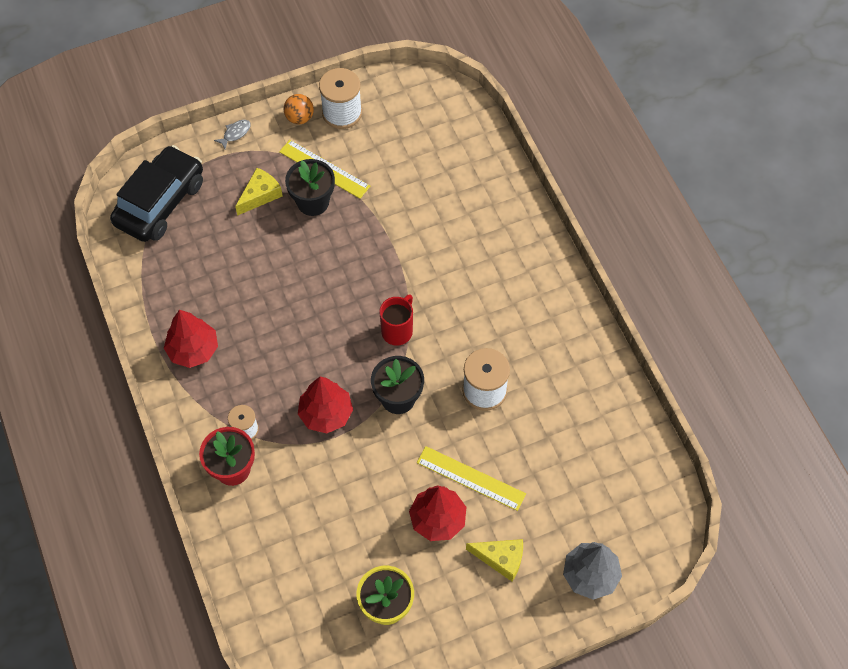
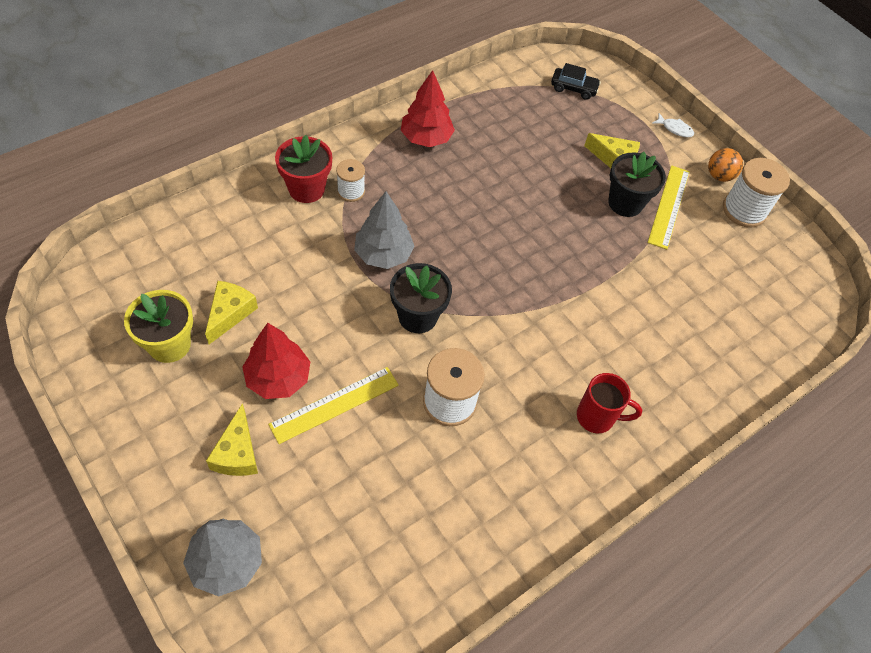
camera: 70 degrees right, 5 degrees down
black car [110,145,203,242] -> black car [551,63,601,100], size x0.46
grey fish [214,120,251,149] -> white fish [652,113,694,137]
red tree [298,377,353,434] -> grey tree [354,191,415,269]
red mug [379,295,413,346] -> red mug moved to [577,373,642,433]
yellow ruler [417,446,526,511] -> yellow ruler turned 45 degrees clockwise [268,367,399,444]
none -> yellow cheese [205,281,258,344]

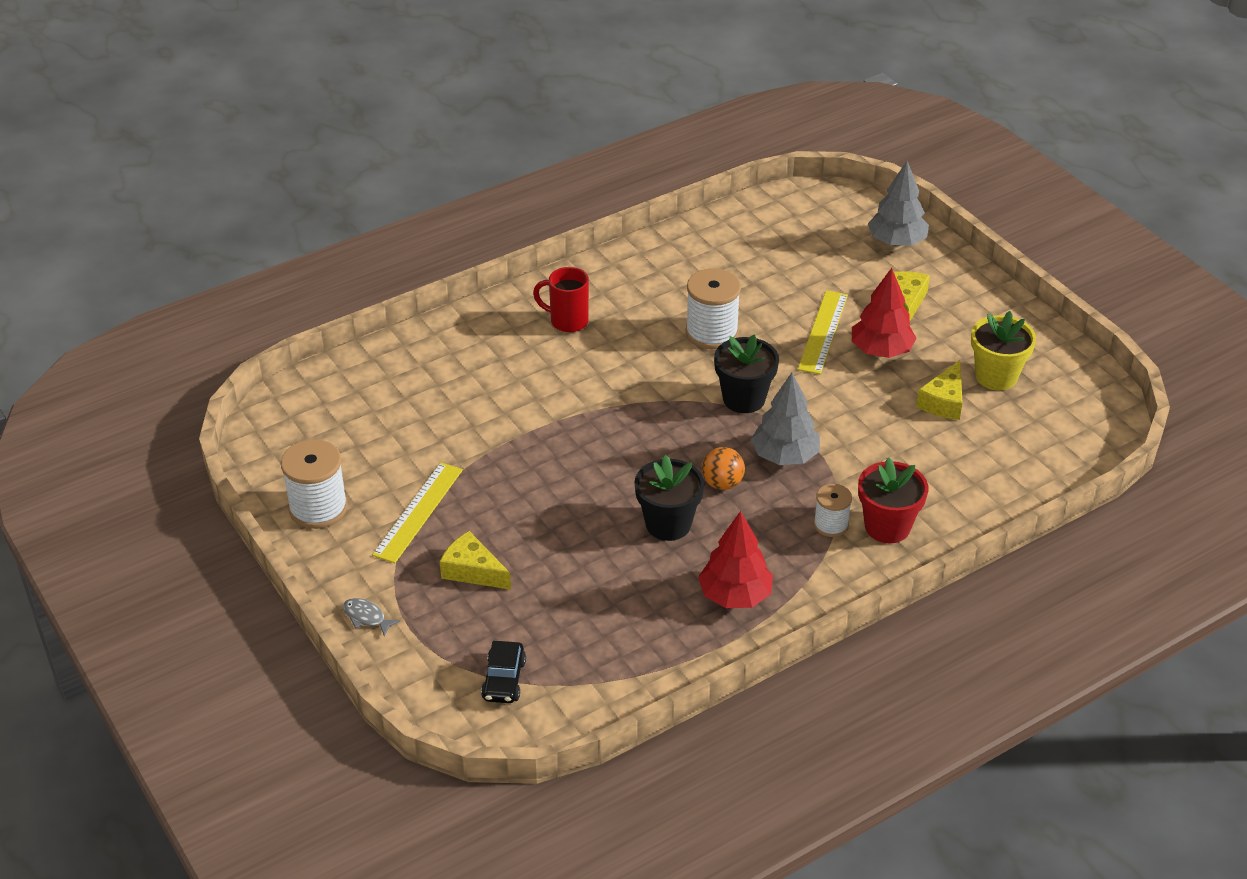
camera: 170 degrees left, 15 degrees down
yellow ruler [268,367,399,444] -> yellow ruler turned 45 degrees counterclockwise [798,290,848,375]
black car [551,63,601,100] -> black car turned 105 degrees counterclockwise [481,641,526,703]
black flower pot [608,152,666,217] -> black flower pot moved to [635,455,704,541]
white fish [652,113,694,137] -> grey fish [343,598,400,637]
orange ball [708,148,743,182] -> orange ball moved to [702,447,745,490]

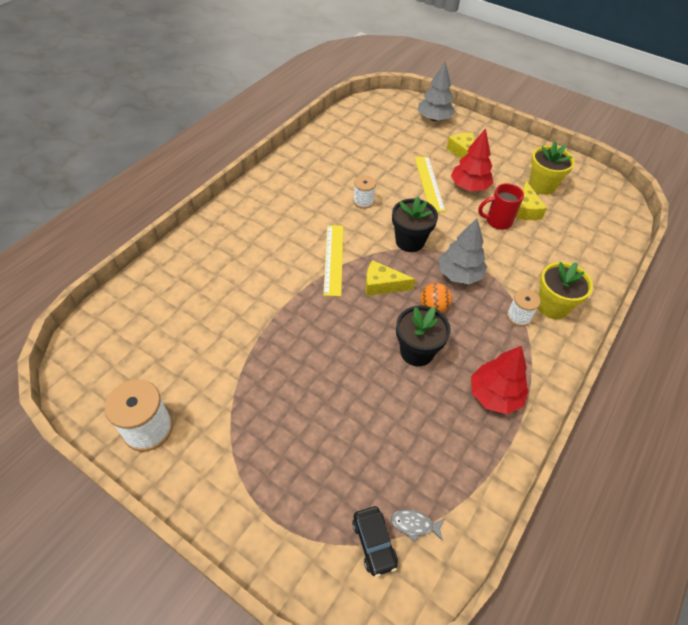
camera: 25 degrees left, 10 degrees up
grey fish [343,598,400,637] -> grey fish moved to [391,509,444,542]
yellow ruler [372,462,463,563] -> yellow ruler moved to [323,225,343,297]
yellow cheese [440,531,511,590] -> yellow cheese moved to [366,260,415,296]
red mug [533,267,589,332] -> red mug moved to [478,183,524,230]
white spool [686,268,741,349] -> white spool [353,175,376,209], size x0.60
red flower pot [858,457,929,543] -> yellow flower pot [538,262,593,319]

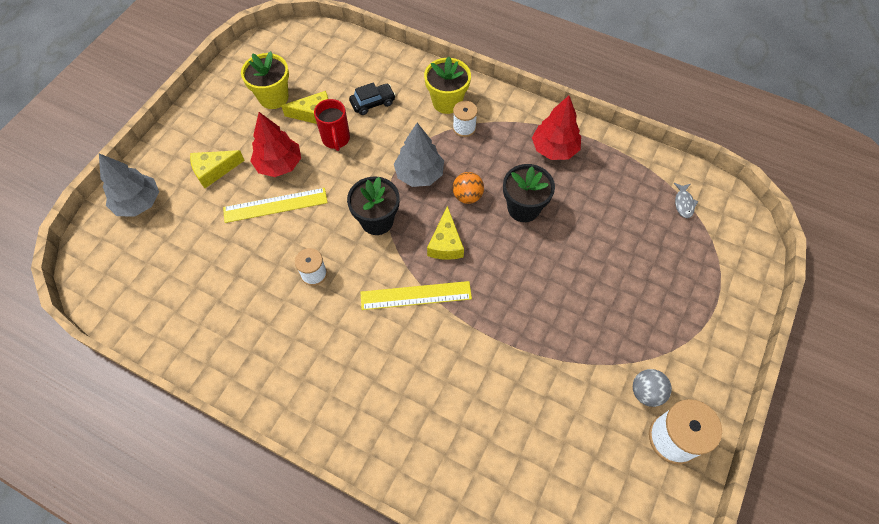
camera: 95 degrees left, 10 degrees up
black car [352,506,398,577] -> black car moved to [349,83,396,115]
none -> grey ball [633,369,672,407]

